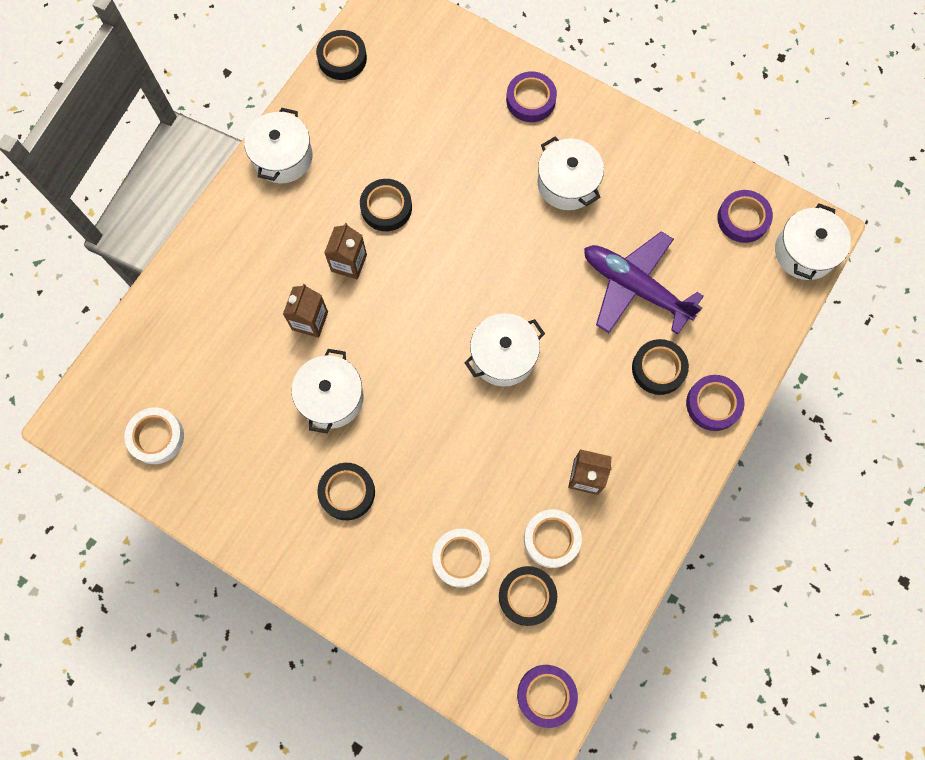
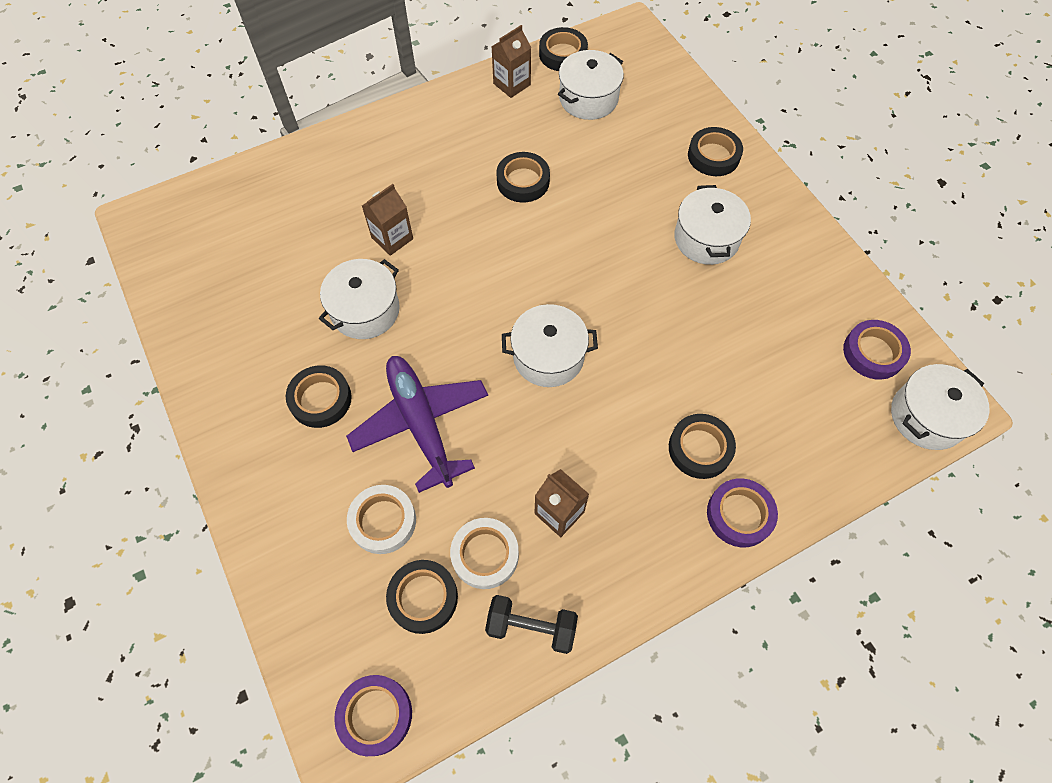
camera: 30 degrees right, 10 degrees down
white tape [124,408,184,464] -> none
white pot [244,108,313,183] -> white pot moved to [558,50,624,120]
brown carton [324,223,367,279] -> brown carton moved to [491,25,531,98]
purple tape [506,71,557,122] -> black tape [688,127,743,176]
purple plane [584,231,704,335] -> purple plane moved to [346,356,488,493]
none -> black dumbbell [485,595,578,654]

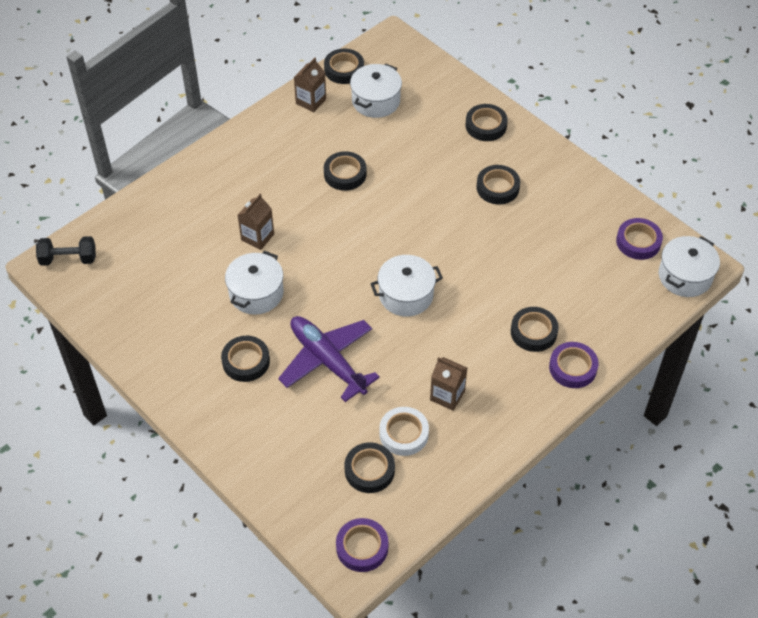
camera: 15 degrees left, 10 degrees down
white tape [347,485,416,554] -> none
black dumbbell [485,595,578,654] -> black dumbbell moved to [36,236,96,266]
white pot [674,185,751,265] -> black tape [476,165,520,205]

